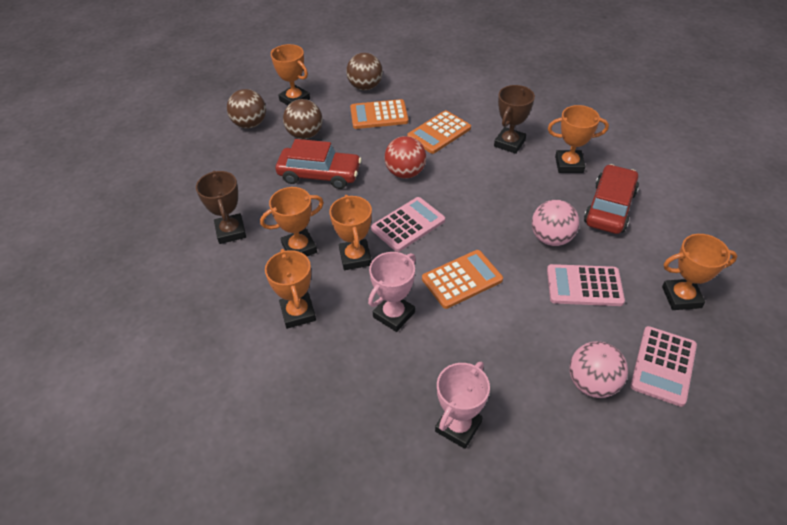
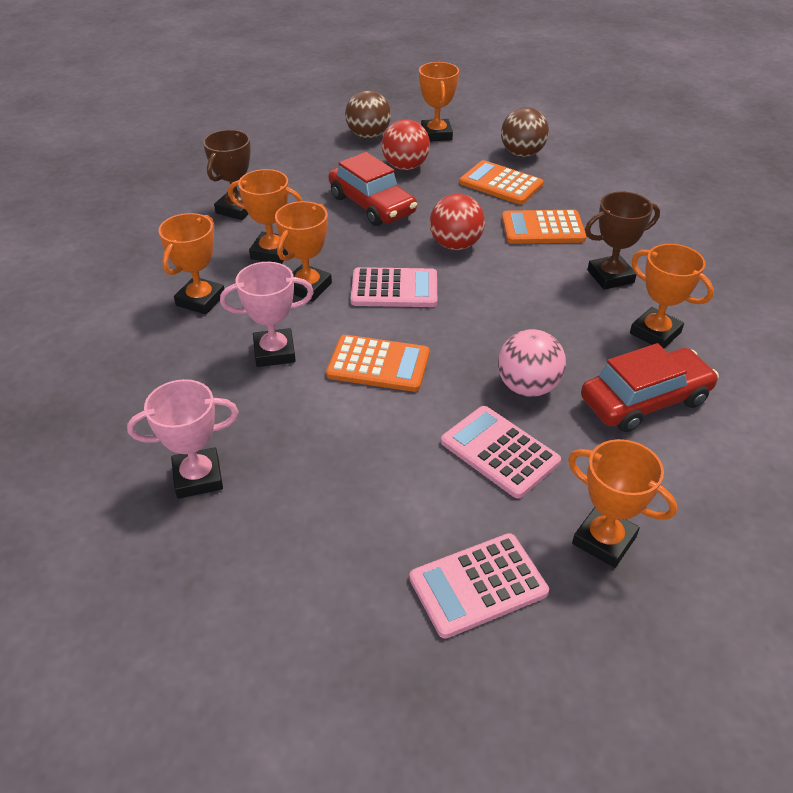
camera: 40 degrees right, 5 degrees down
brown ball [283,99,323,139] -> red ball [381,119,430,170]
pink ball [570,341,628,398] -> none

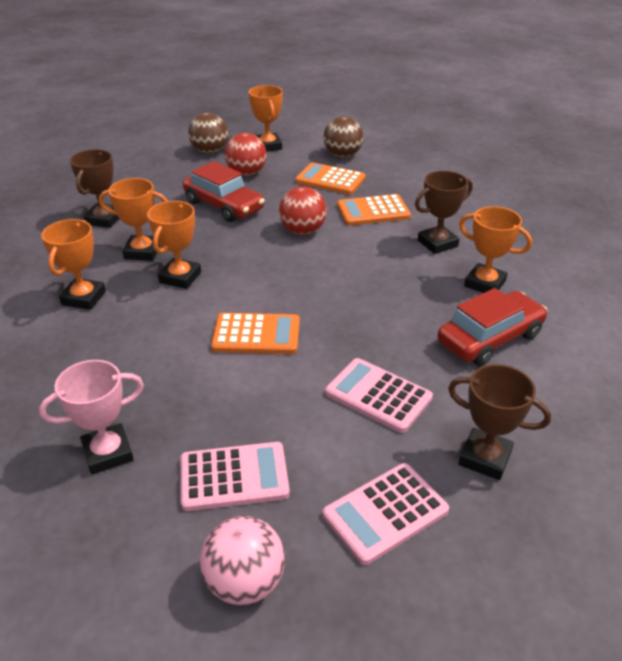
camera: 10 degrees left, 5 degrees down
pink trophy [220,262,314,367] -> none
pink calculator [351,267,437,307] -> pink calculator moved to [181,442,290,511]
pink ball [498,329,566,397] -> pink ball moved to [200,516,285,605]
orange trophy [568,439,677,568] -> brown trophy [448,364,551,480]

